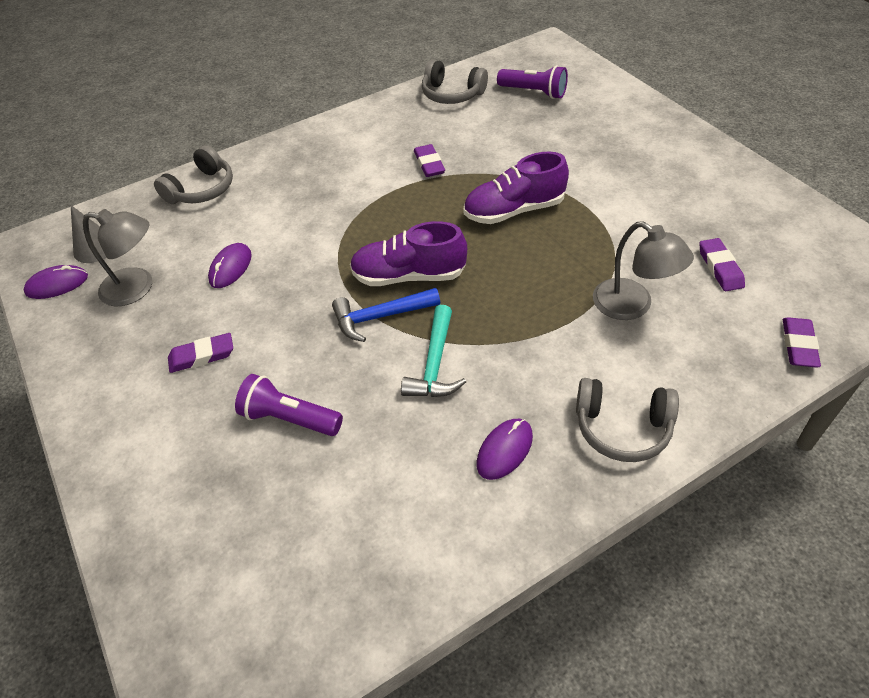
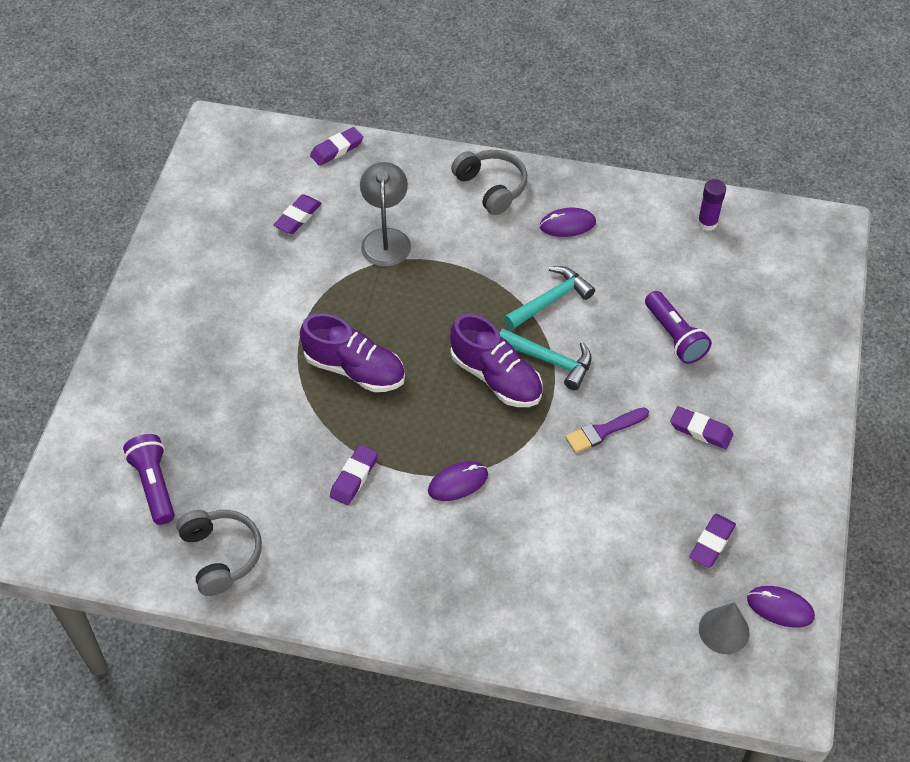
camera: 140 degrees left, 5 degrees up
grey lamp [83,209,152,306] -> purple eraser [690,514,736,568]
grey headphones [154,145,233,204] -> none
purple mouse [208,243,252,288] -> purple mouse moved to [428,461,488,501]
blue hammer [332,288,440,342] -> turquoise hammer [499,329,592,390]
none -> purple brush [565,408,649,453]
none -> purple glue stick [697,179,726,231]

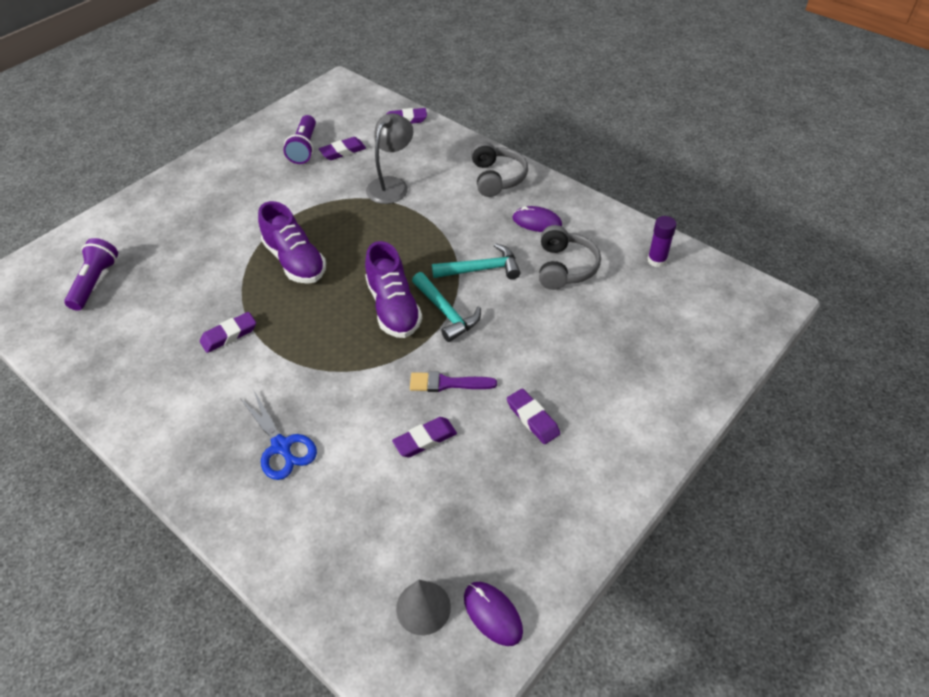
camera: 30 degrees right, 5 degrees down
grey headphones [176,510,262,596] -> grey headphones moved to [539,225,601,290]
purple mouse [428,461,488,501] -> none
purple flashlight [645,291,712,364] -> purple flashlight moved to [283,115,316,164]
purple eraser [690,514,736,568] -> purple eraser moved to [392,417,457,458]
none -> blue scissors [240,389,317,480]

